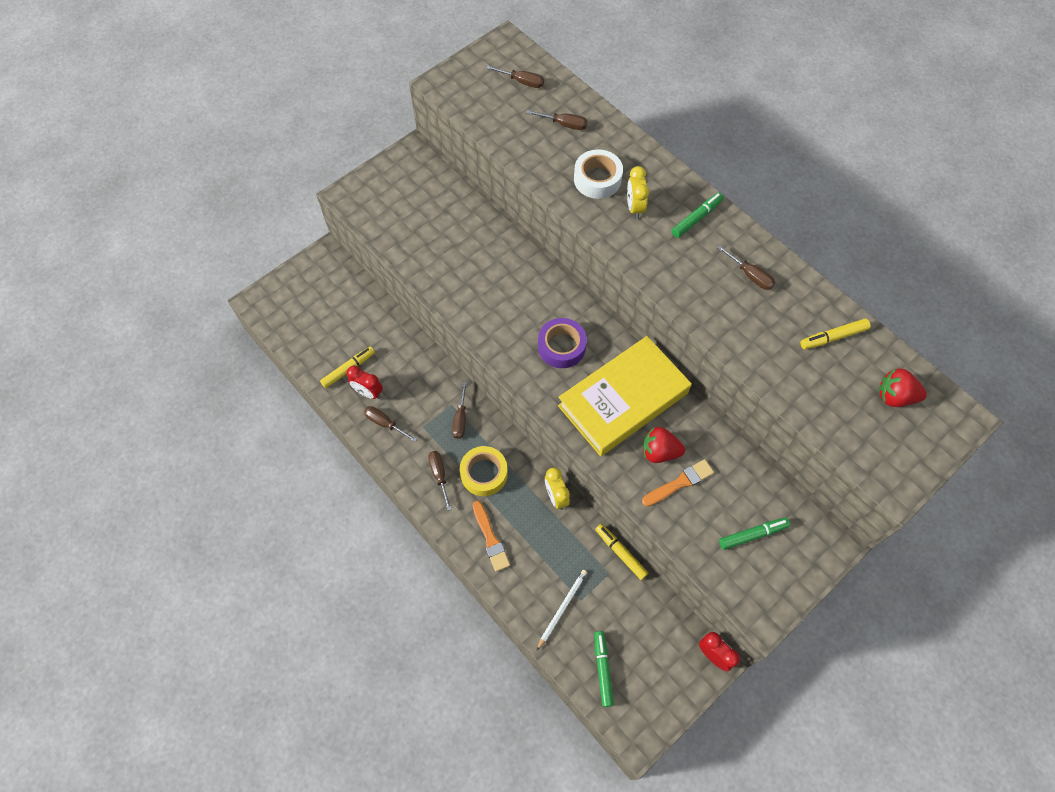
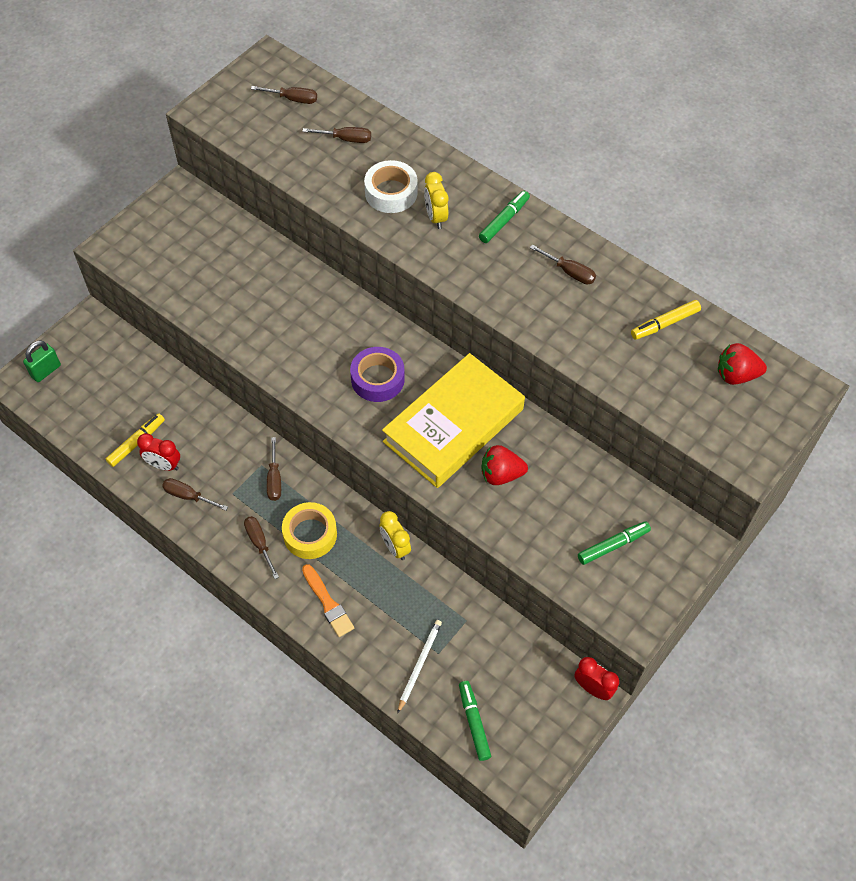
camera: 10 degrees left, 5 degrees down
yellow marker [595,524,648,580] -> none
orange brush [642,459,714,506] -> none
none -> green padlock [23,340,61,382]

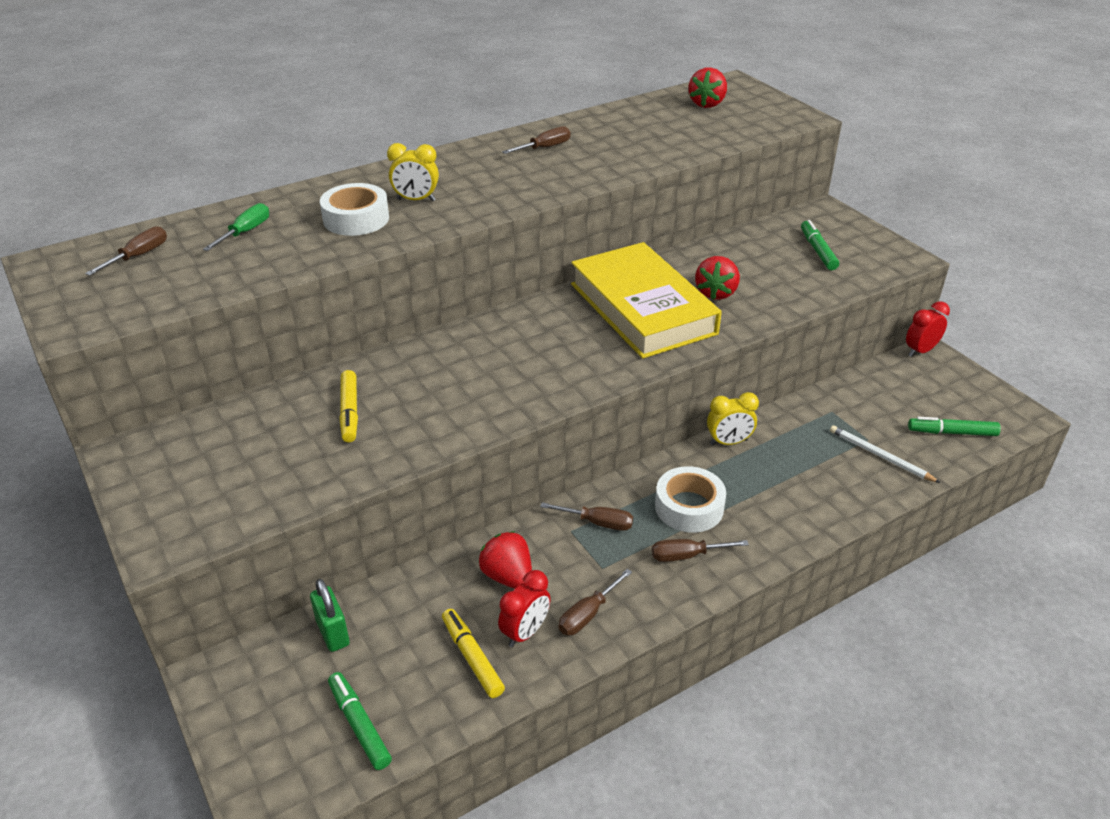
camera: 70 degrees left, 20 degrees down
green padlock [23,340,61,382] -> green padlock moved to [310,579,350,652]
yellow tape [282,502,337,559] -> white tape [655,466,726,533]
brown screwdriver [302,127,371,143] -> green screwdriver [203,203,269,251]
orange brush [302,564,354,637] -> none
purple tape [350,347,405,402] -> none
green marker [479,191,530,243] -> green marker moved to [328,672,392,770]
yellow marker [631,300,701,340] -> yellow marker moved to [339,370,358,442]
none -> red strawberry [479,531,532,589]

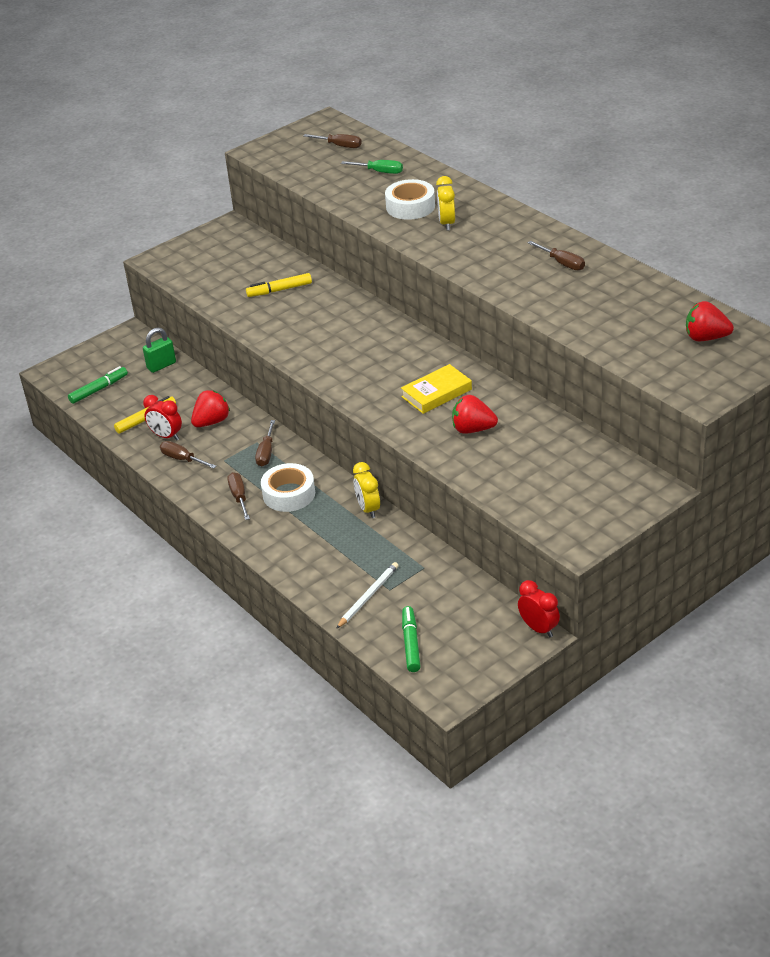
camera: 85 degrees right, 0 degrees up
yellow book [571,242,722,359] -> yellow book [401,364,472,414], size x0.50
green marker [801,220,839,270] -> none

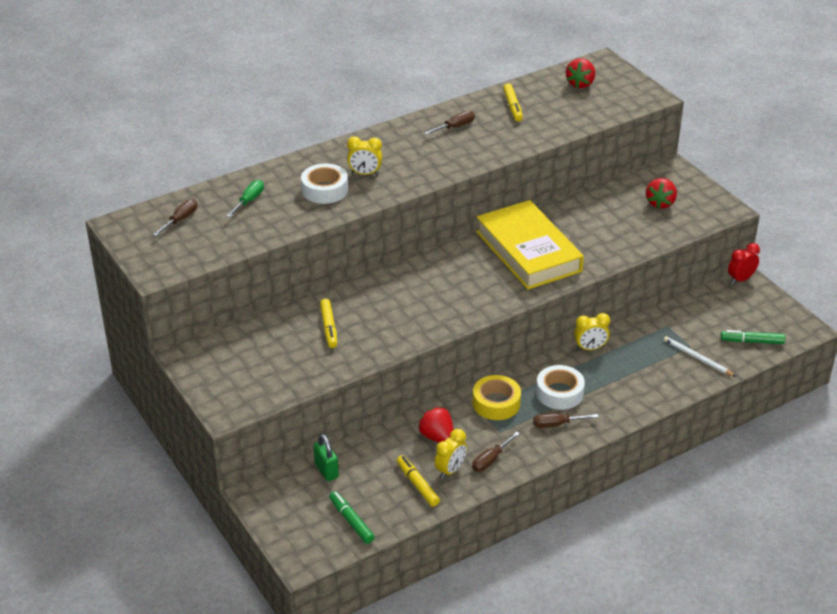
camera: 85 degrees left, 0 degrees up
red clock [143,395,182,440] -> yellow clock [435,429,467,479]
brown screwdriver [255,420,275,467] -> yellow tape [473,375,521,420]
yellow book [401,364,472,414] -> yellow book [476,200,584,290], size x2.01
red strawberry [452,395,498,434] -> red strawberry moved to [646,178,677,209]
none -> yellow marker [503,83,523,121]

